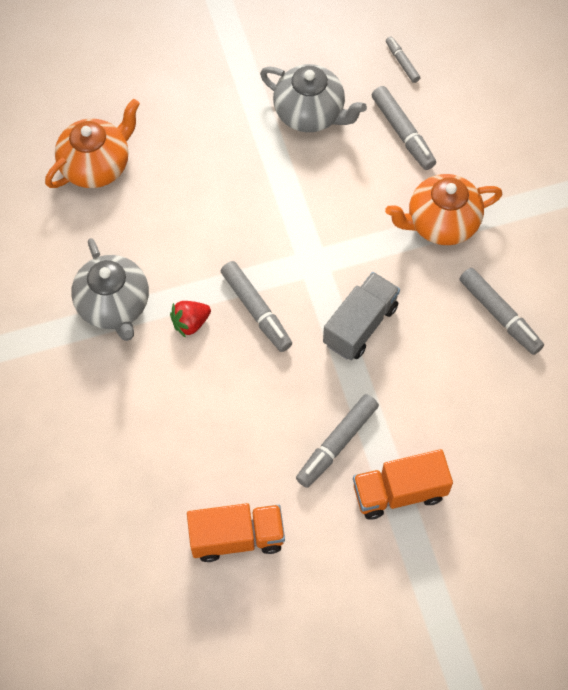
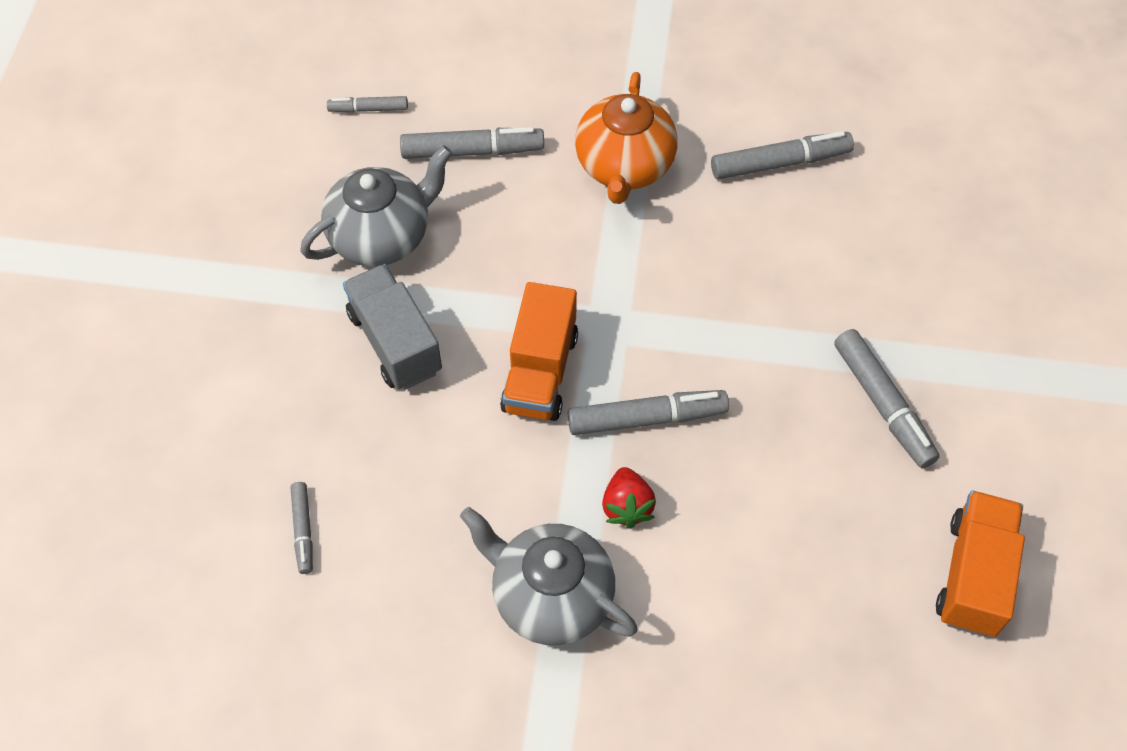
camera: 65 degrees left, 5 degrees down
orange teapot [45,99,140,188] -> grey marker [290,482,313,574]
grey teapot [71,238,149,341] -> grey teapot turned 150 degrees counterclockwise [460,507,638,645]
grey truck [323,272,400,360] -> grey truck moved to [343,264,442,390]
orange truck [353,449,453,520] -> orange truck moved to [500,282,578,421]

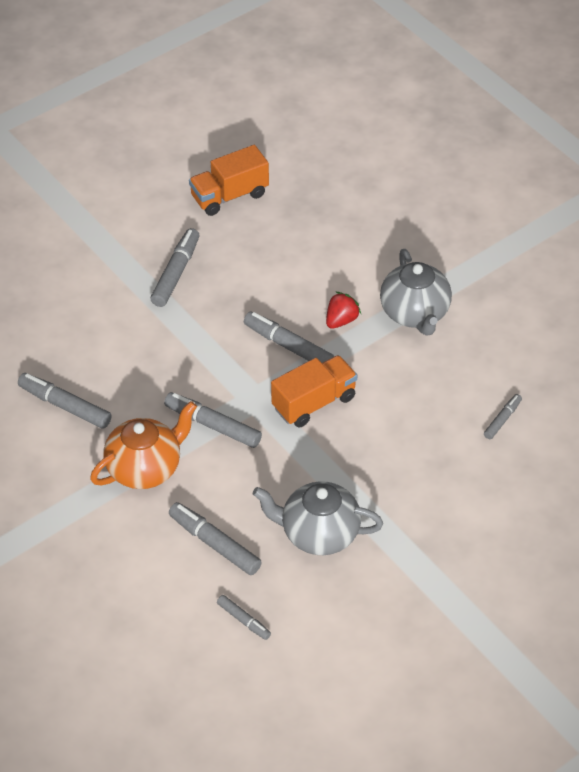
camera: 135 degrees left, 10 degrees down
grey truck [343,264,442,390] -> none
none -> grey marker [164,392,262,448]

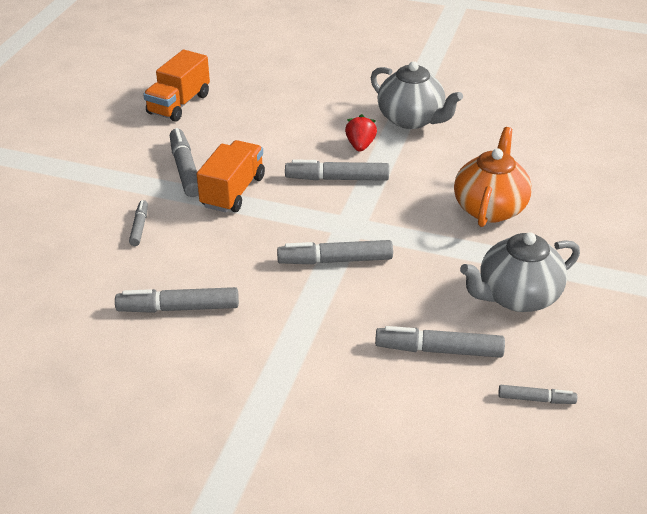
camera: 35 degrees left, 10 degrees down
orange teapot [90,401,197,489] -> orange teapot moved to [454,127,532,227]
orange truck [271,355,357,427] -> orange truck moved to [197,140,265,212]
grey marker [484,394,522,439] -> grey marker moved to [129,200,148,246]

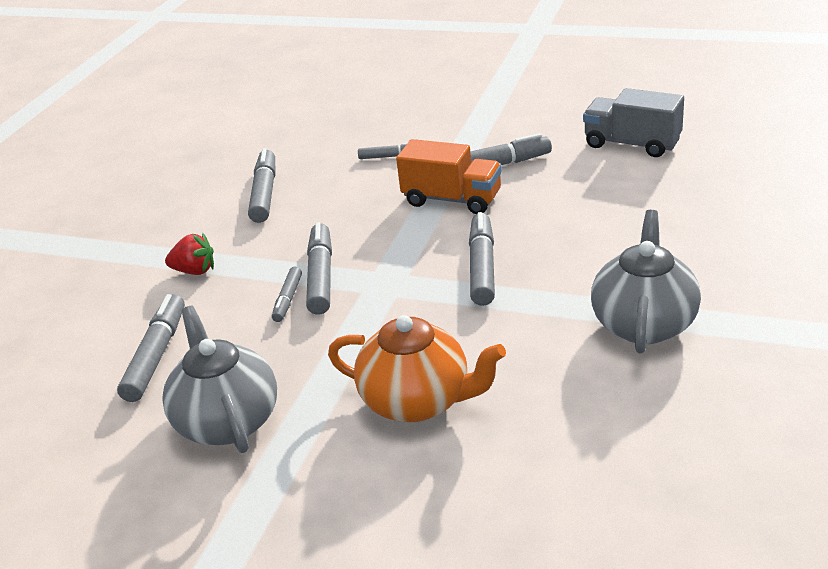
camera: 95 degrees right, 5 degrees down
orange truck [143,50,210,122] -> grey truck [583,88,684,157]
red strawberry [345,114,377,152] -> red strawberry moved to [165,233,214,275]
grey teapot [371,61,463,129] -> grey teapot turned 150 degrees clockwise [591,210,701,354]
grey marker [498,385,577,404] -> grey marker moved to [272,267,302,322]

